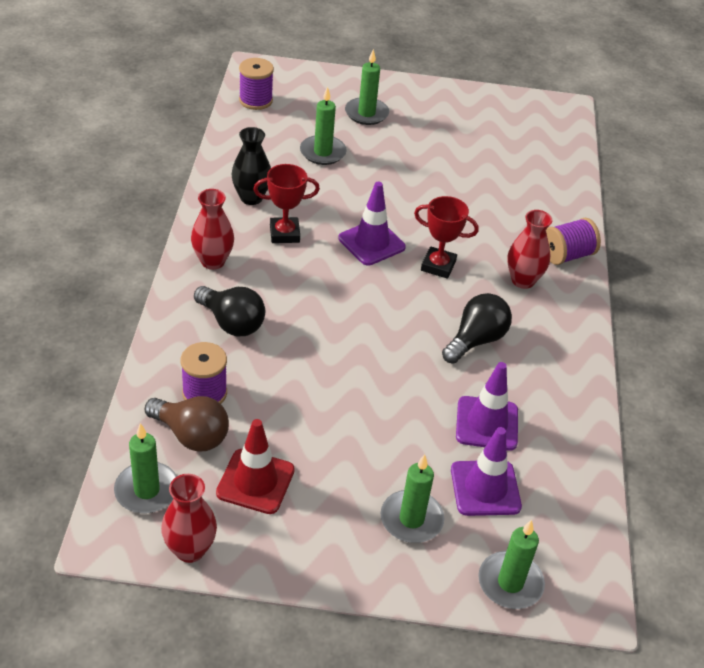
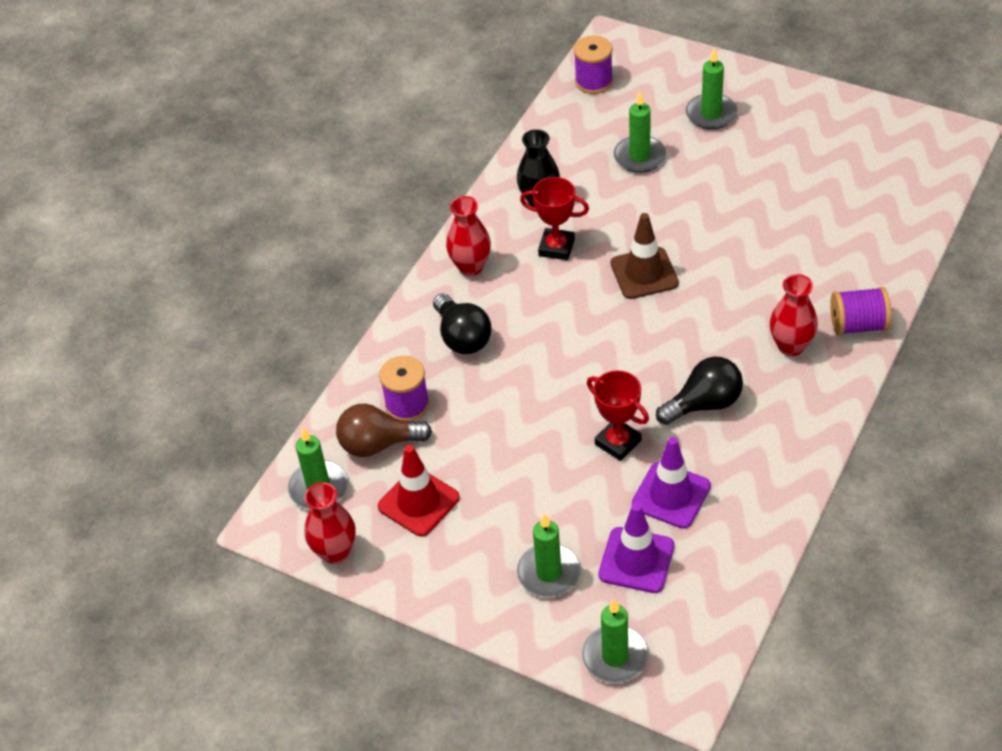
camera: 30 degrees right, 5 degrees up
brown light bulb [144,396,229,452] -> brown light bulb turned 120 degrees clockwise [336,404,432,457]
purple traffic cone [338,182,406,266] -> brown traffic cone [611,213,679,299]
red trophy [414,196,479,279] -> red trophy moved to [587,370,649,461]

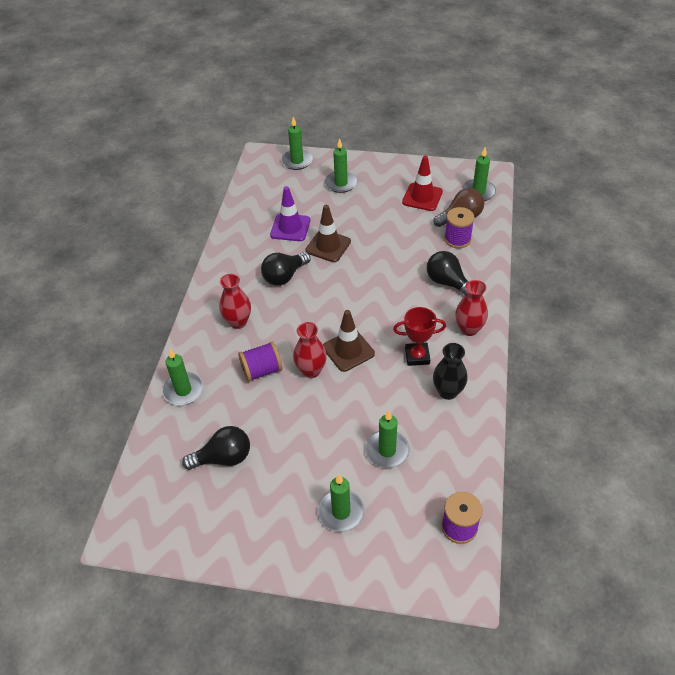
camera: 160 degrees right, 0 degrees up
red vase [304,482,356,564] -> red vase moved to [293,322,327,378]
red trophy [587,370,649,461] -> brown traffic cone [305,205,351,262]
purple traffic cone [599,503,674,593] -> none
purple spool [830,287,891,335] -> purple spool moved to [238,342,282,382]
none -> green candle [162,349,203,405]
none -> black light bulb [182,426,250,470]

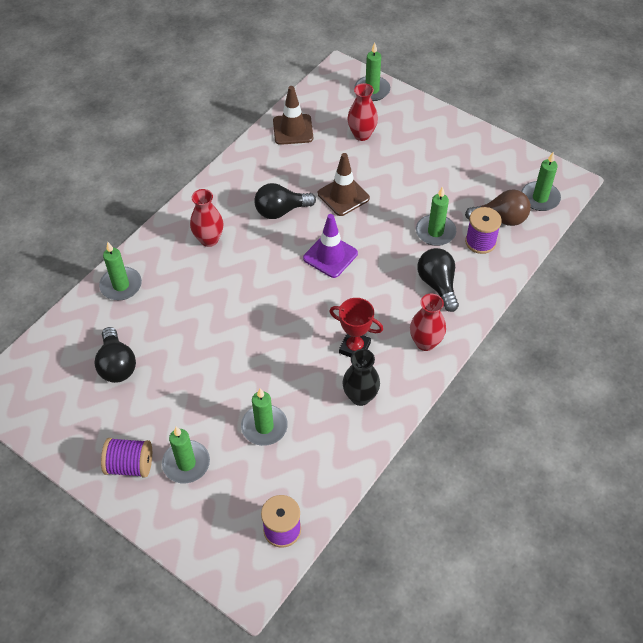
camera: 25 degrees right, 5 degrees up
black light bulb [182,426,250,470] -> black light bulb turned 60 degrees clockwise [94,327,136,383]
purple spool [238,342,282,382] -> purple spool moved to [101,438,152,478]
purple traffic cone [270,186,310,241] -> purple traffic cone moved to [303,214,358,278]
red vase [293,322,327,378] -> red vase moved to [347,83,378,141]
brown traffic cone [323,310,375,372] -> brown traffic cone moved to [273,86,313,145]
green candle [325,138,357,193] -> green candle moved to [416,186,456,246]
red traffic cone [402,156,443,211] -> none

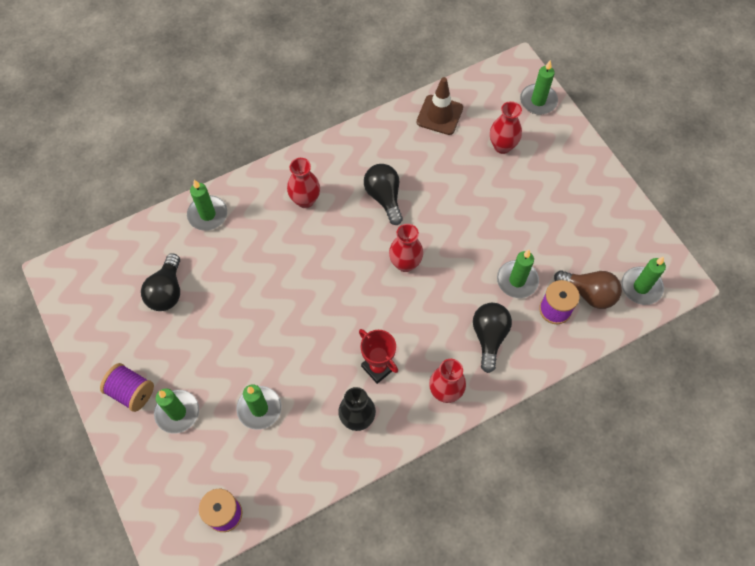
camera: 25 degrees right, 10 degrees up
black light bulb [254,183,316,219] -> black light bulb turned 60 degrees clockwise [364,164,403,225]
purple traffic cone [303,214,358,278] -> red vase [389,224,423,272]
brown traffic cone [318,153,370,216] -> none

